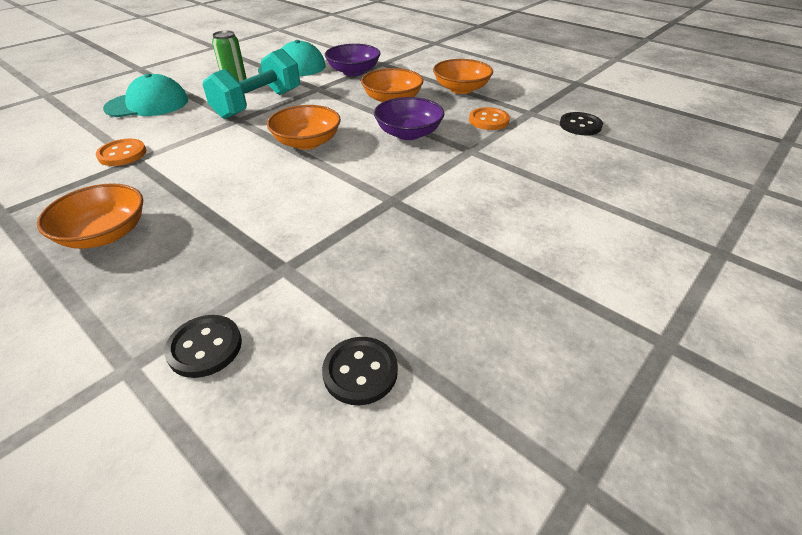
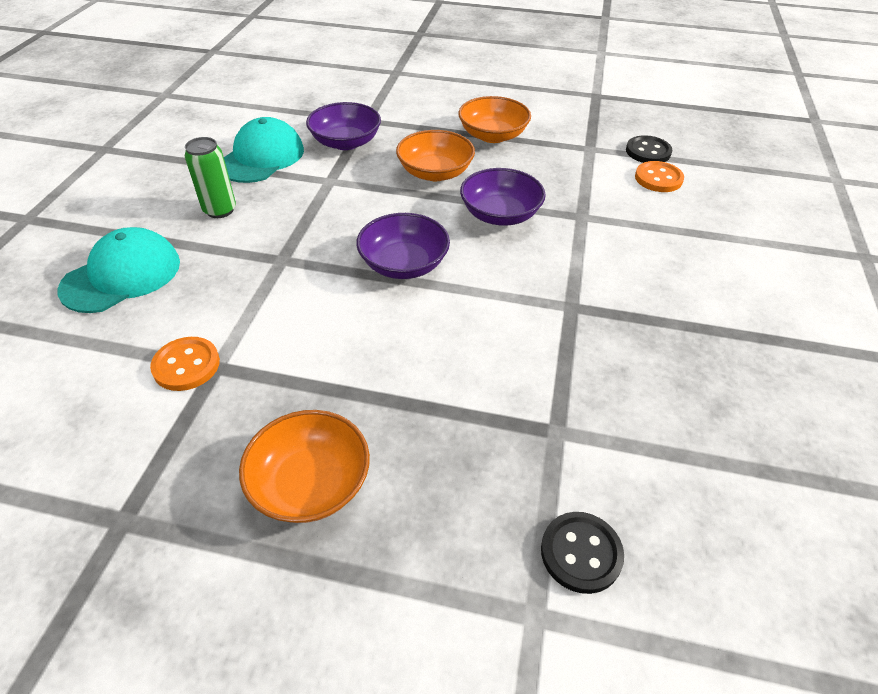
camera: 30 degrees left, 5 degrees up
turquoise dumbbell [203,48,300,119] -> none
orange bowl [267,105,341,150] -> purple bowl [356,213,450,279]
black button [322,337,398,405] -> none
orange button [469,107,510,130] -> orange button moved to [635,161,684,192]

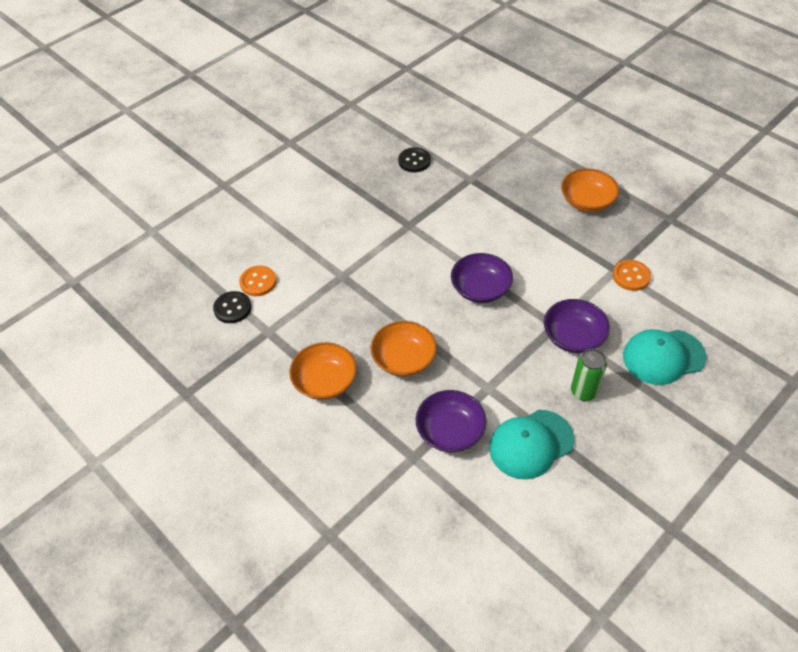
camera: 145 degrees left, 5 degrees up
purple bowl [460,168,546,226] -> purple bowl moved to [544,299,610,353]
black button [541,512,624,594] -> black button moved to [398,147,431,172]

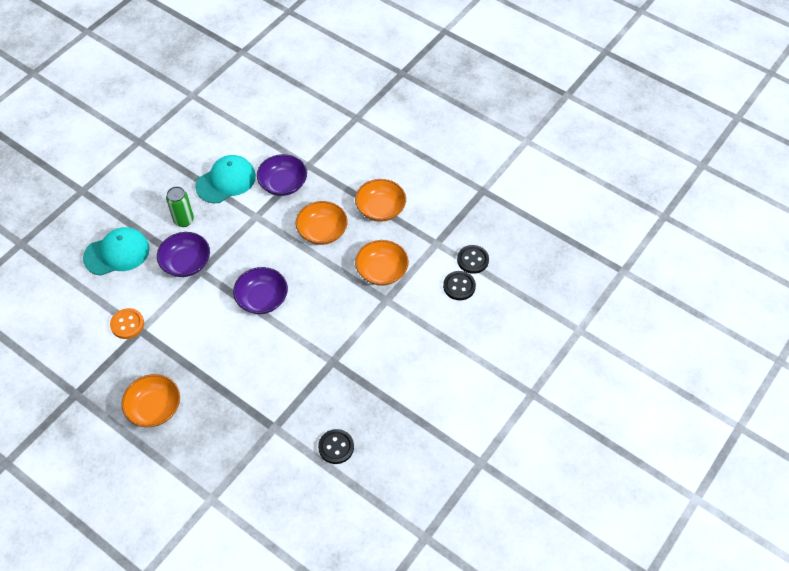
camera: 170 degrees right, 5 degrees up
orange button [239,266,277,296] -> black button [443,271,476,300]
none -> orange bowl [355,240,409,286]

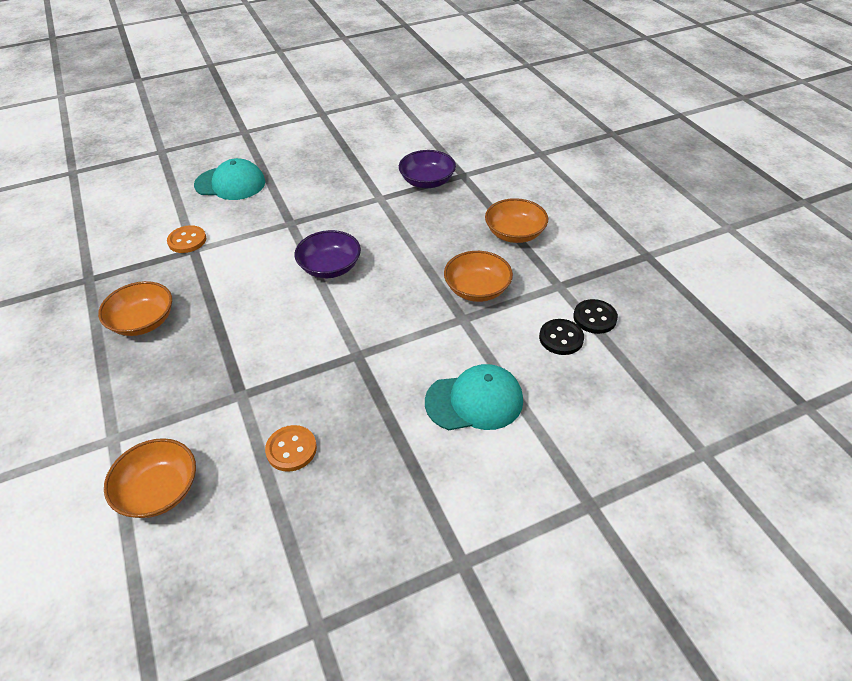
camera: 30 degrees right, 10 degrees down
purple bowl [157,232,210,277] -> none
green can [166,186,194,227] -> none
turquoise cap [195,155,256,203] -> turquoise cap moved to [425,364,523,430]
orange bowl [295,201,348,245] -> orange bowl moved to [104,438,196,518]
black button [318,429,354,464] -> orange button [265,425,317,472]

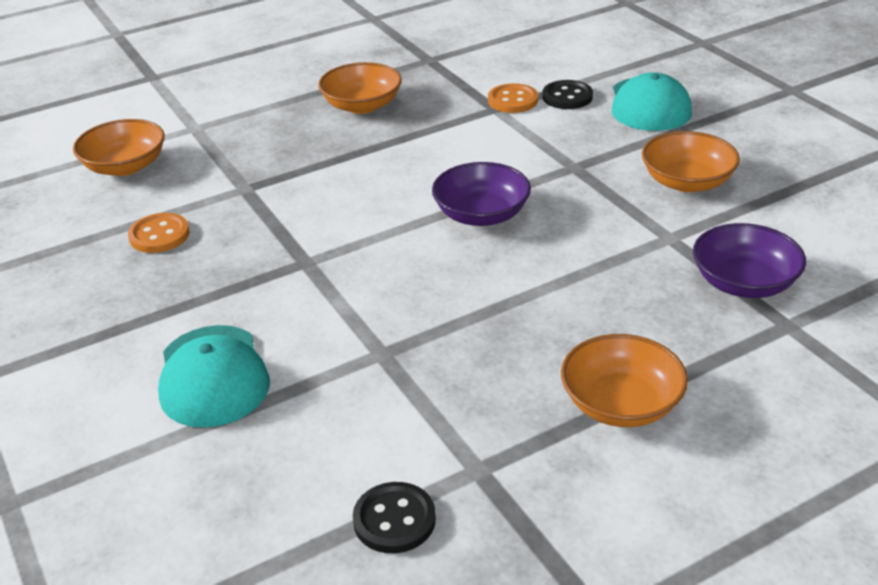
camera: 85 degrees right, 10 degrees down
orange bowl [444,251,513,302] -> orange bowl moved to [642,131,740,192]
black button [539,319,584,355] -> black button moved to [542,80,593,109]

